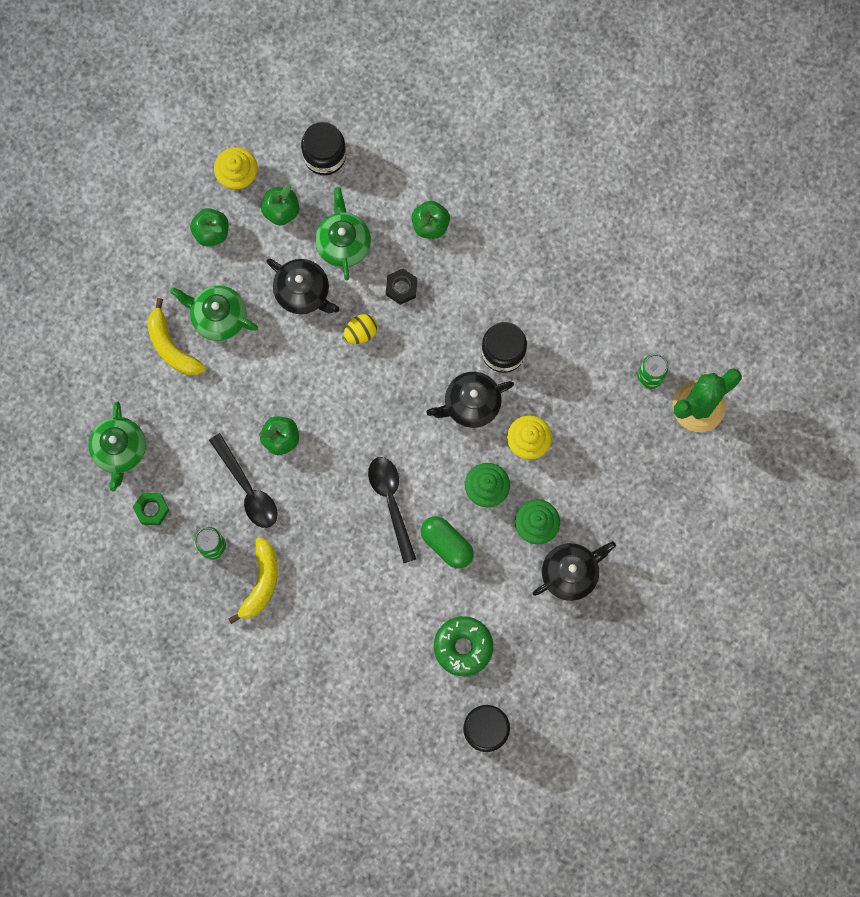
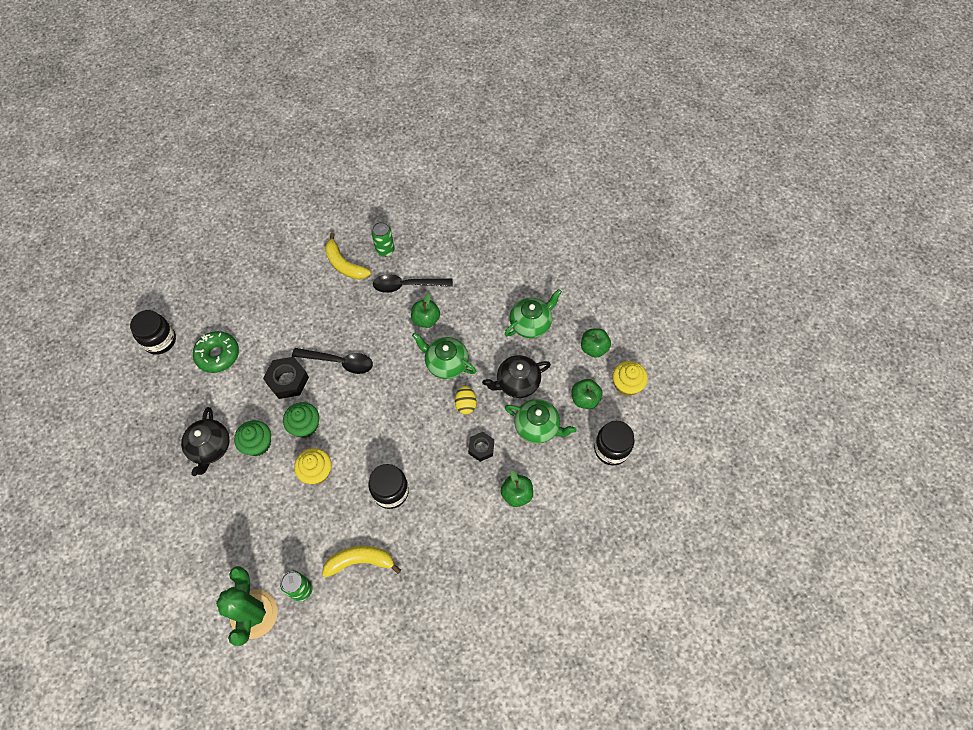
camera: 120 degrees right, 15 degrees down
green teapot [88,401,146,491] -> green teapot moved to [412,332,476,379]
green nut [133,492,169,525] -> none
yellow banana [147,298,206,375] -> yellow banana moved to [322,546,401,578]
green capsule [421,516,474,569] -> black nut [263,357,309,399]
black teapot [426,372,514,428] -> none

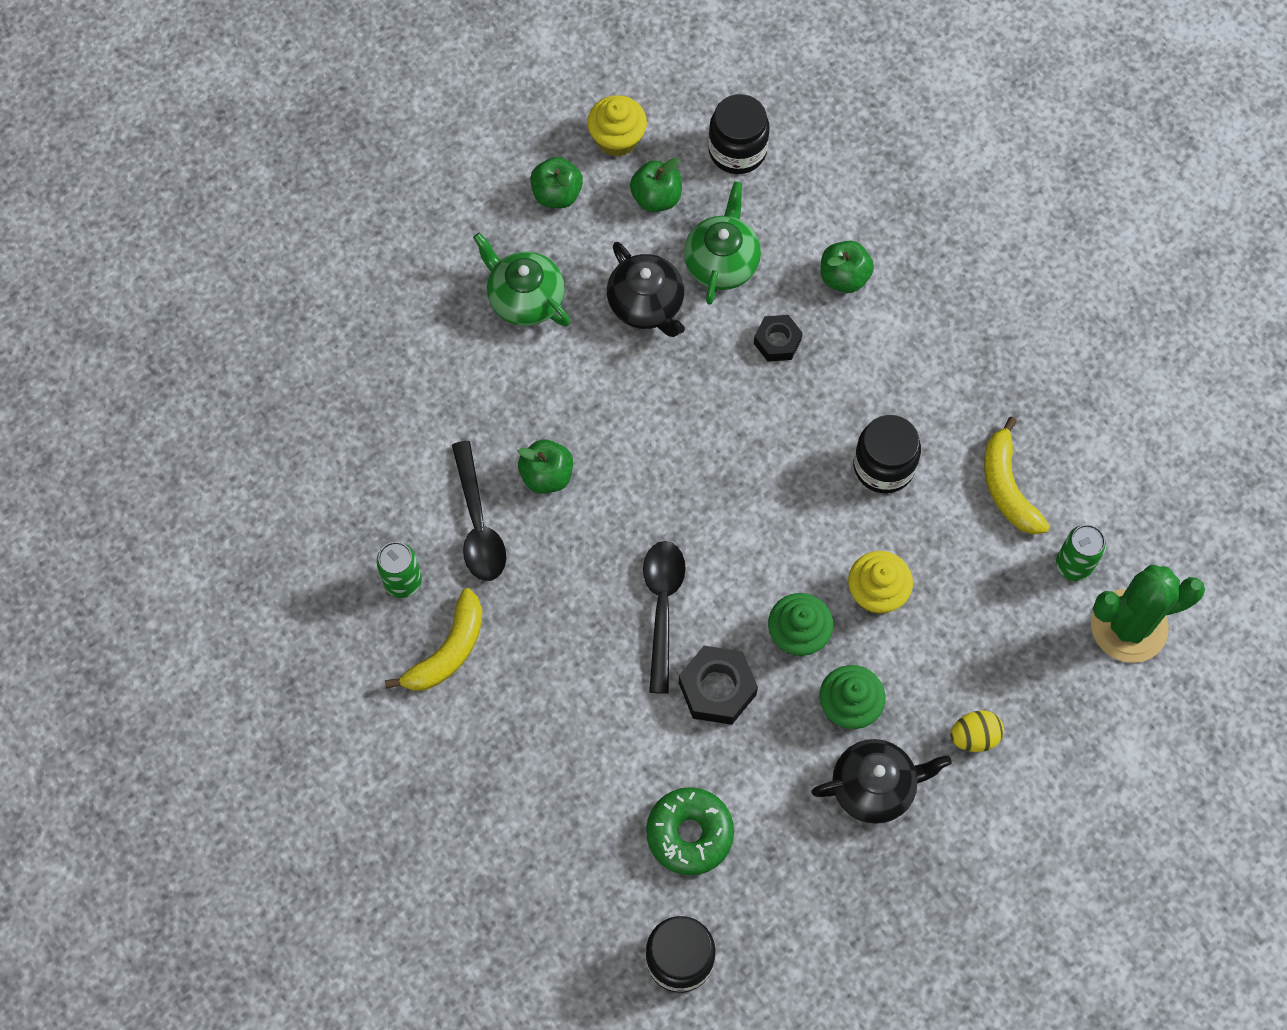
camera: 100 degrees left, 5 degrees up
green teapot [412,332,476,379] -> none
yellow egg [455,386,477,414] -> yellow egg moved to [950,711,1004,752]

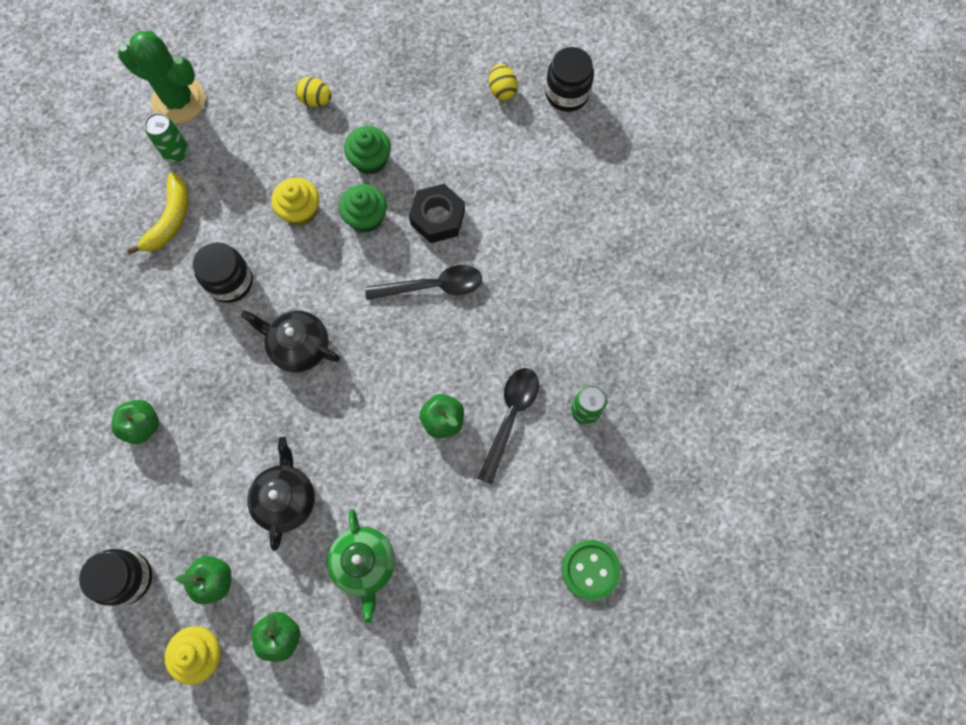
camera: 145 degrees left, 5 degrees up
yellow banana [385,588,482,691] -> none
black spoon [643,541,686,694] -> black spoon turned 135 degrees counterclockwise [365,265,482,300]
green donut [646,787,734,875] -> none
green teapot [684,182,761,305] -> none
black nut [754,315,802,362] -> none
black teapot [811,739,952,824] -> black teapot moved to [241,310,340,373]
none -> yellow egg [489,64,518,101]
none -> green button [562,540,621,600]

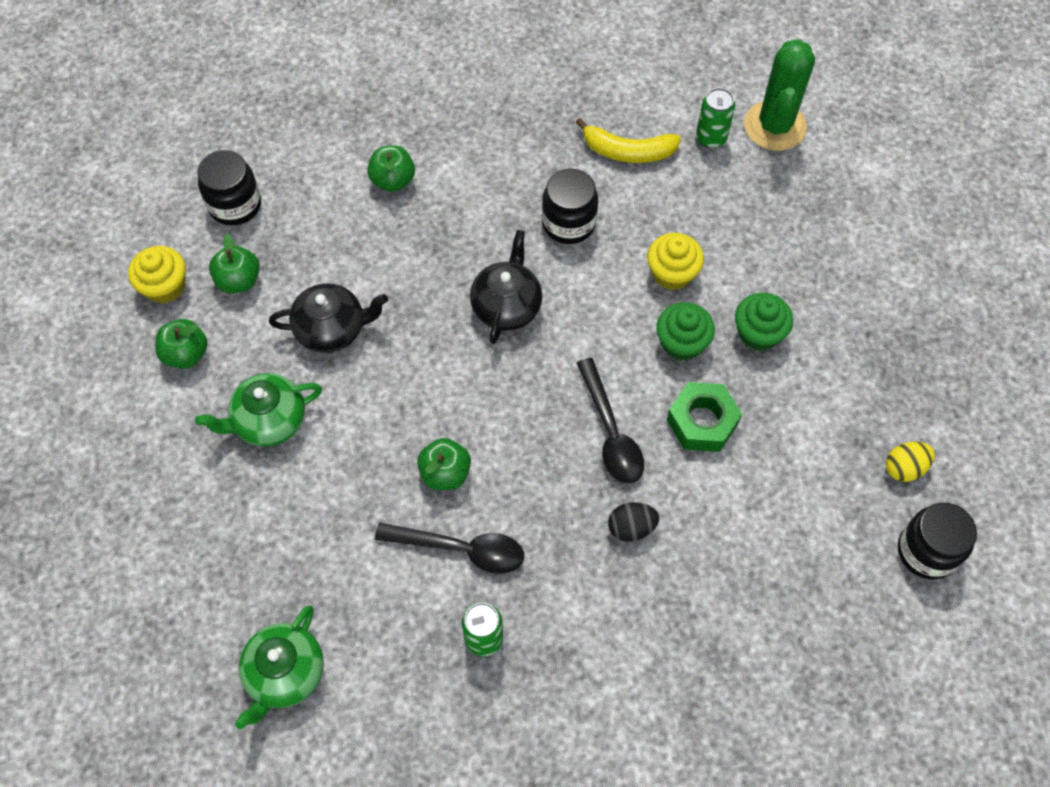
camera: 80 degrees right, 10 degrees down
yellow egg [295,77,332,107] -> none
black nut [409,184,465,243] -> green nut [667,382,742,452]
green button [562,540,621,600] -> green teapot [235,606,324,729]
none -> black egg [608,502,659,542]

